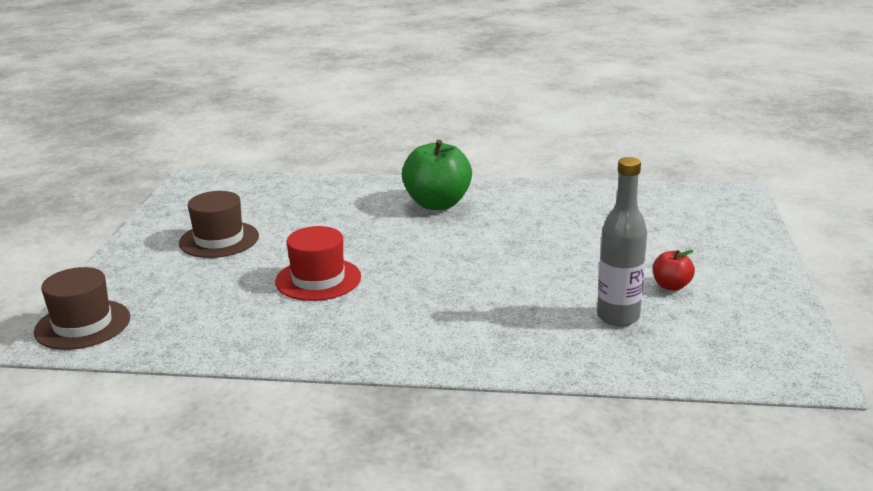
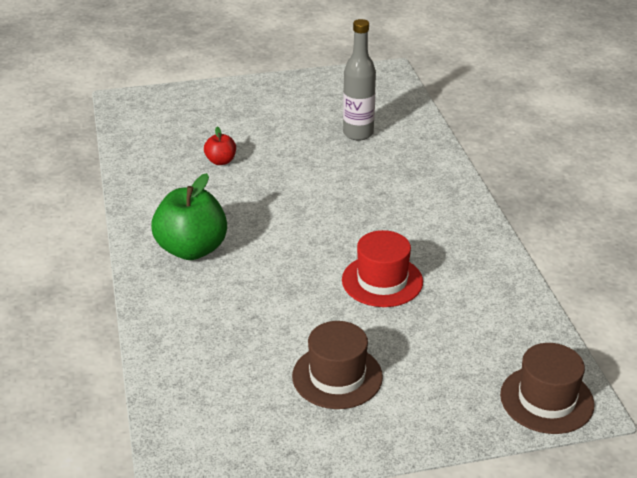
camera: 110 degrees left, 10 degrees up
red apple [653,250,695,291] -> red apple moved to [204,127,236,165]

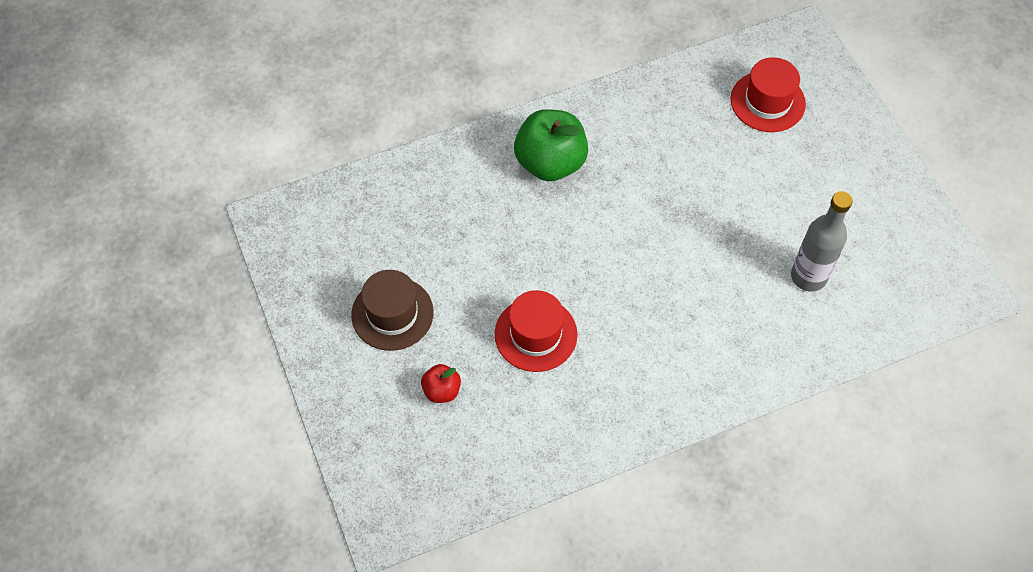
camera: 80 degrees right, 25 degrees up
red apple [204,127,236,165] -> red apple moved to [421,364,461,403]
brown hat [500,343,595,434] -> none
none -> red hat [731,57,806,132]

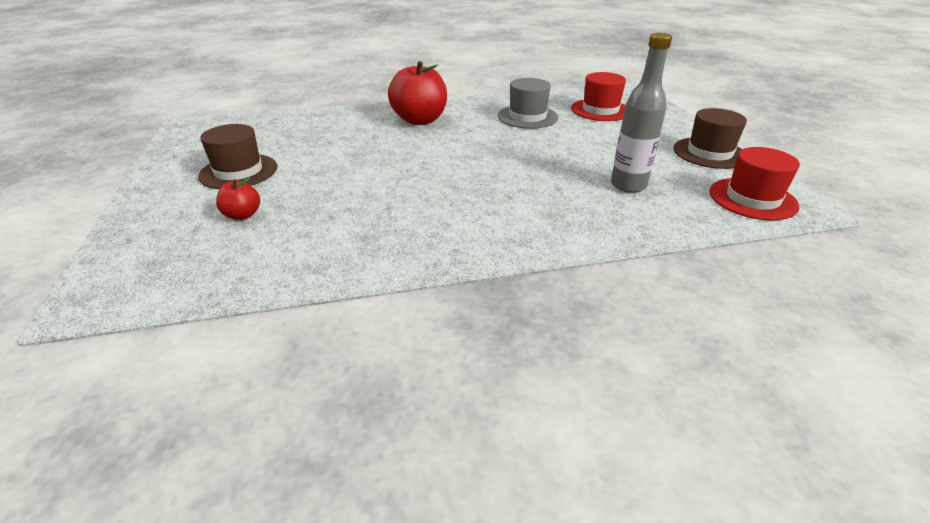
camera: 10 degrees right, 25 degrees down
red hat [495,290,577,372] -> red hat moved to [709,147,800,221]
green apple [514,109,588,181] -> red apple [388,61,447,125]
none -> grey hat [498,78,558,129]
none -> brown hat [673,108,747,169]

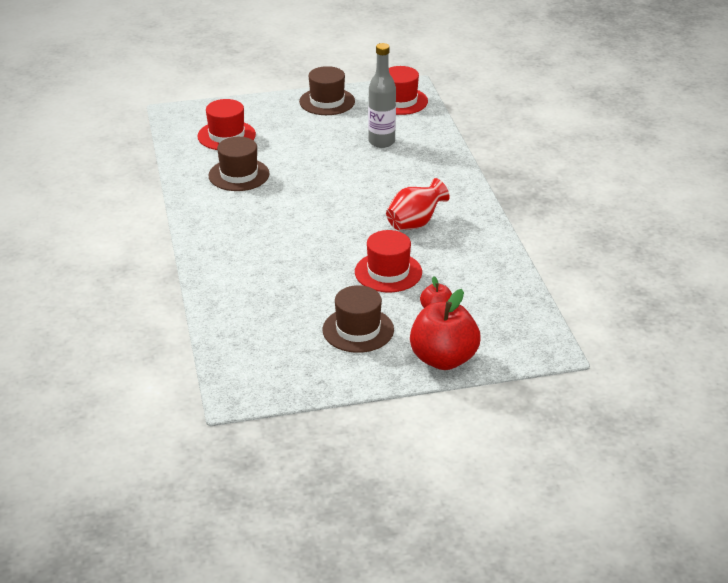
camera: 90 degrees left, 0 degrees up
red apple [388,61,447,125] -> red apple moved to [410,289,481,370]
grey hat [498,78,558,129] -> brown hat [208,137,270,191]
none -> red hat [355,230,422,292]
none -> red vase [386,178,450,230]

